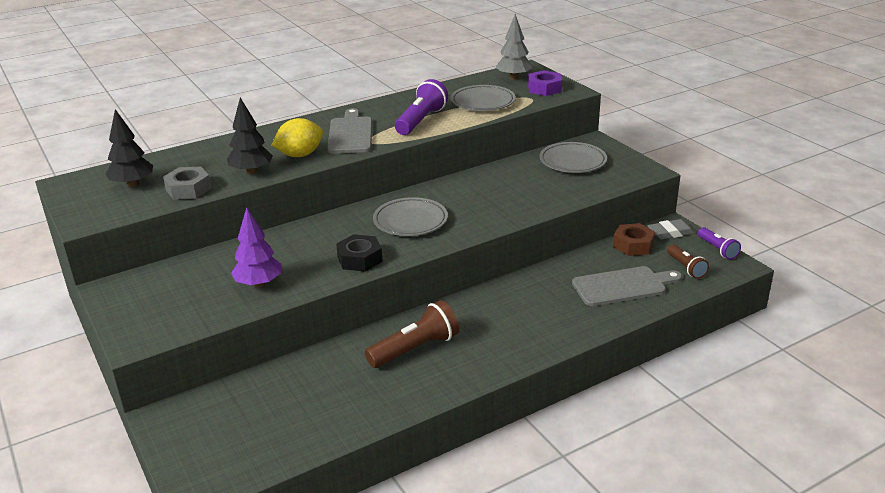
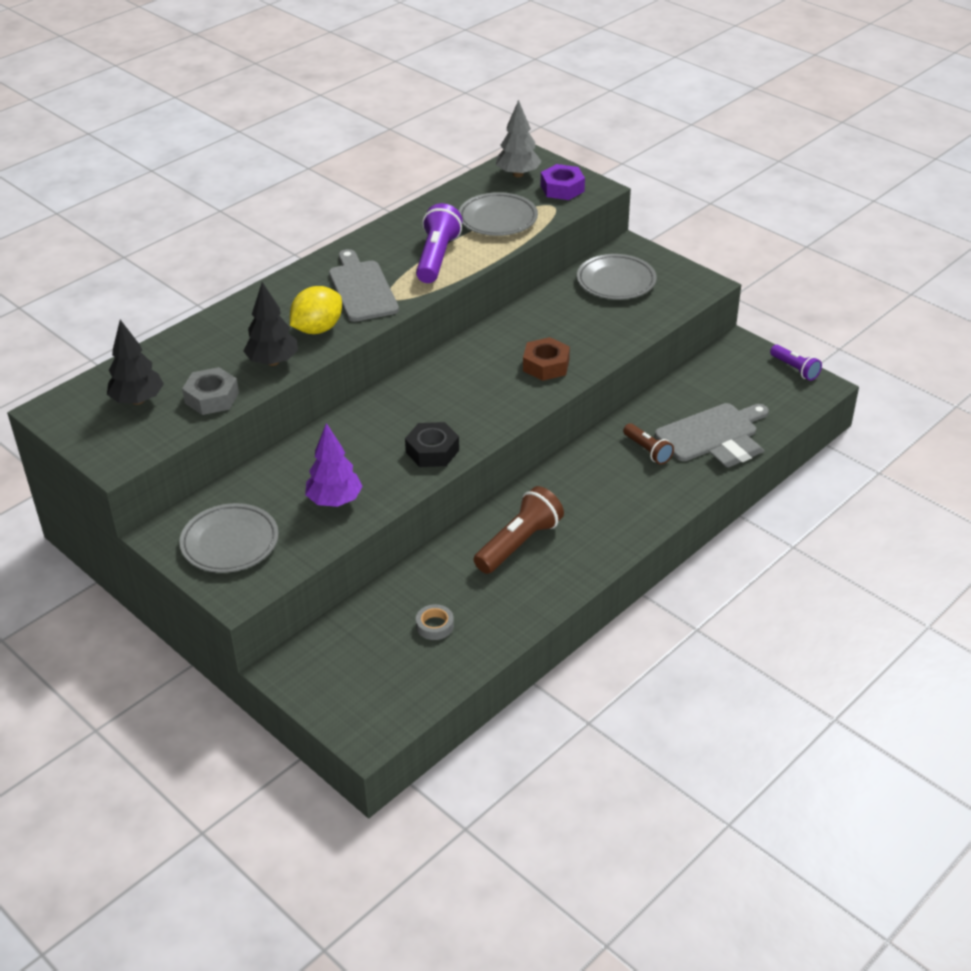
camera: 15 degrees left, 10 degrees up
grey plate [373,197,448,236] -> grey plate moved to [179,503,279,573]
brown nut [613,223,655,256] -> brown nut moved to [523,337,570,381]
grey eraser [647,219,695,240] -> grey eraser moved to [709,435,764,468]
brown flashlight [667,244,709,279] -> brown flashlight moved to [623,423,674,464]
none -> grey tape [416,604,454,640]

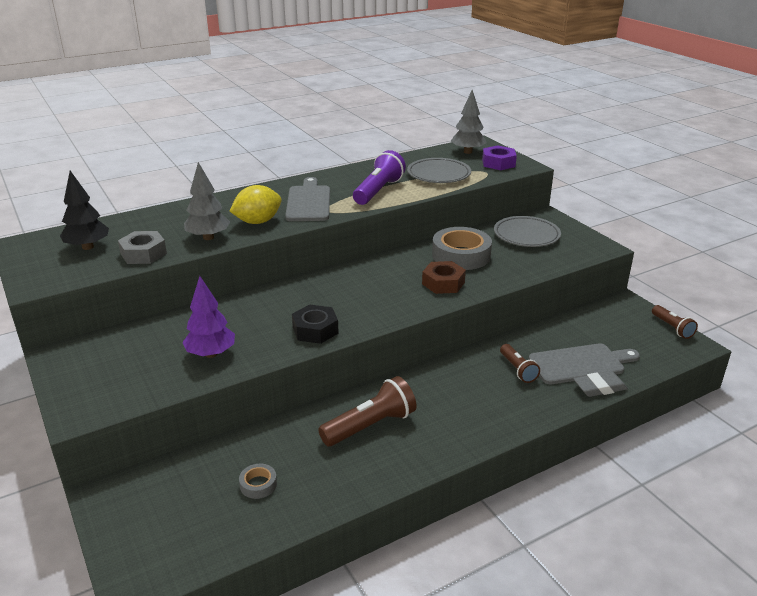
camera: 15 degrees right, 10 degrees down
grey plate [179,503,279,573] -> none
black tree [243,282,298,366] -> grey tree [184,162,230,240]
purple flashlight [770,345,822,381] -> brown flashlight [652,305,698,339]
none -> grey tape [432,227,492,270]

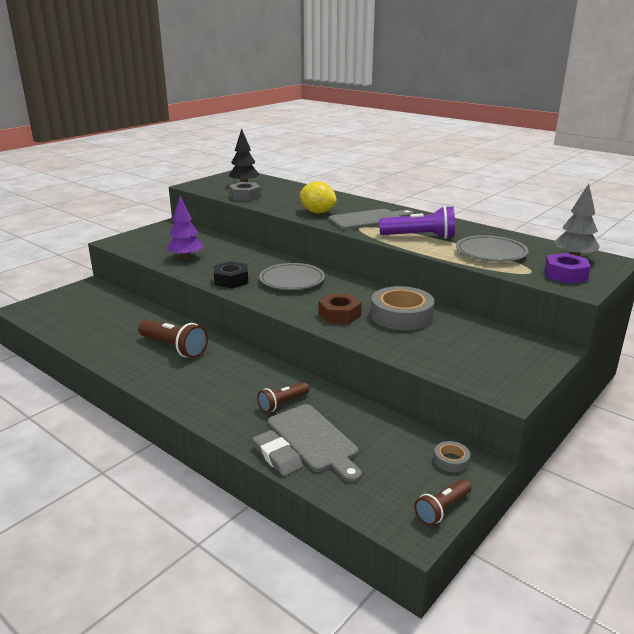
camera: 70 degrees right, 5 degrees down
grey tree [184,162,230,240] -> none
grey tape [239,464,277,499] -> grey tape moved to [434,441,470,472]
grey plate [494,216,561,247] -> grey plate moved to [259,263,325,290]

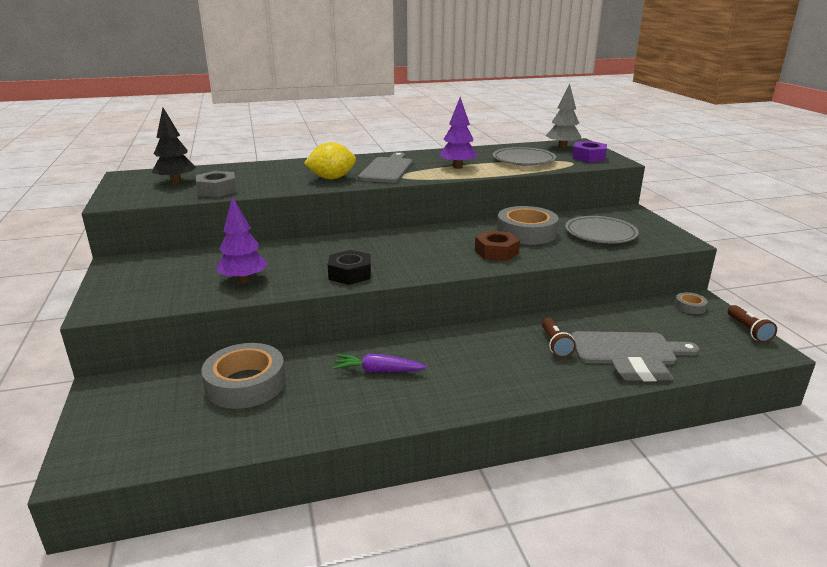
camera: 55 degrees left, 0 degrees up
brown flashlight [138,319,208,358] -> purple carrot [332,354,427,372]
grey plate [259,263,325,290] -> grey plate moved to [565,216,639,243]
purple flashlight [379,206,455,239] -> purple tree [439,97,478,169]
none -> grey tape [201,343,286,409]

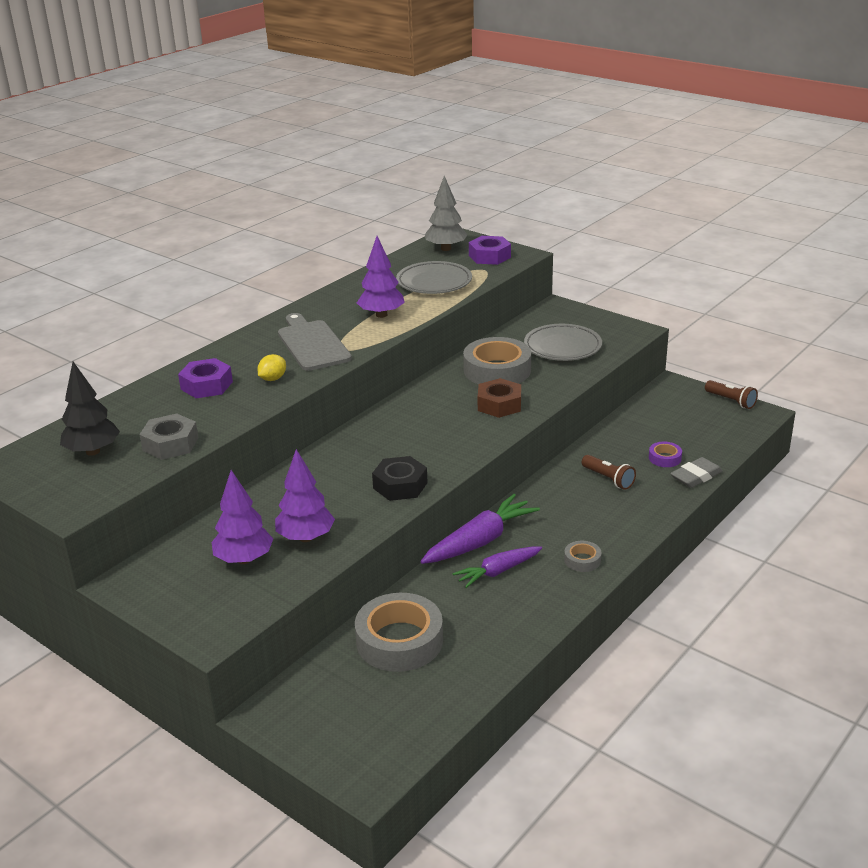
camera: 35 degrees left, 5 degrees up
yellow lemon [304,142,356,179] -> yellow lemon [257,354,286,381], size x0.56
grey cutting board [571,331,699,365] -> purple tape [649,442,682,467]
grey tape [675,292,708,314] -> grey tape moved to [564,541,601,572]
none -> purple nut [178,358,233,398]
none -> purple tree [212,470,273,564]
none -> purple carrot [420,494,540,564]

